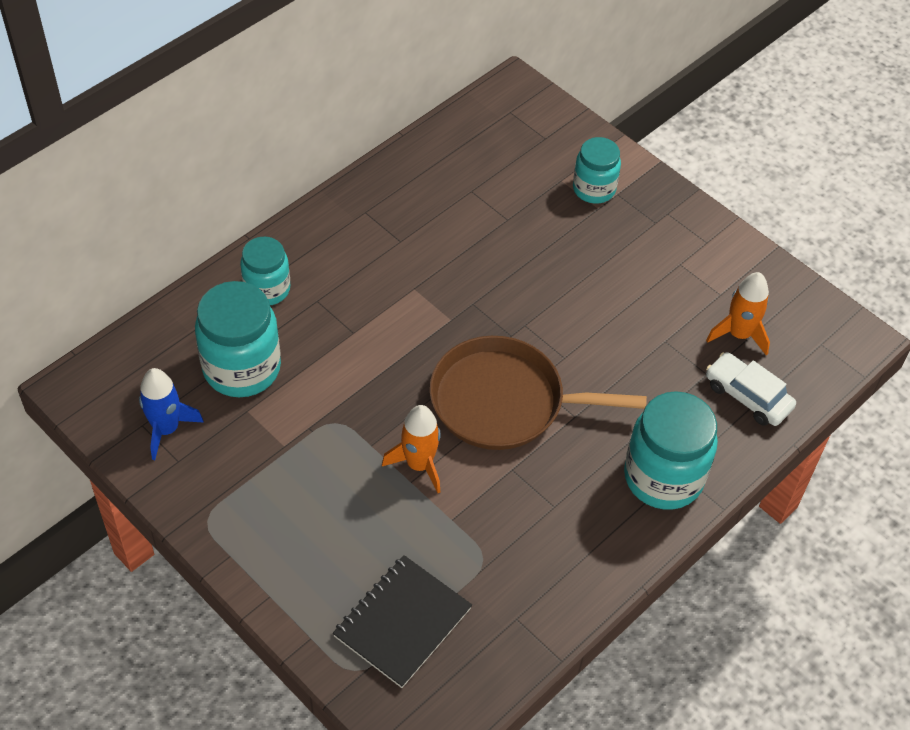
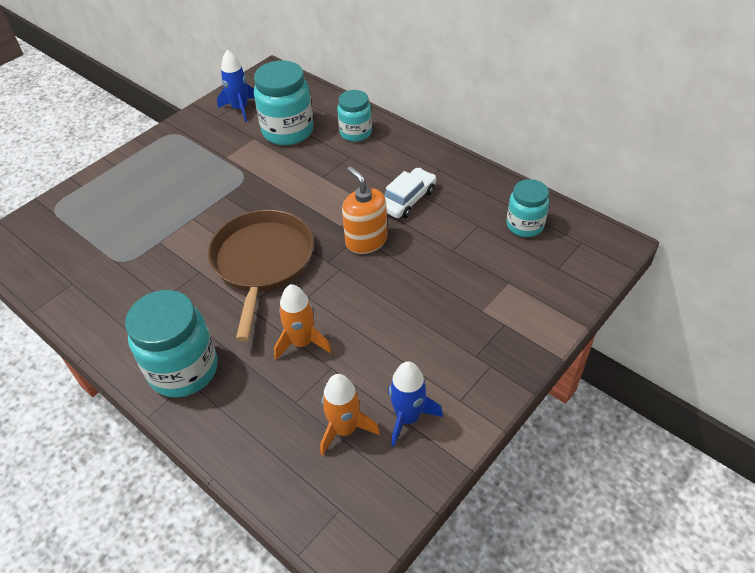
camera: 90 degrees right, 5 degrees down
black notebook [333,555,472,688] -> none
orange rocket [382,405,441,493] -> orange rocket moved to [274,284,332,360]
turquoise jar [573,137,621,204] -> turquoise jar moved to [507,179,549,237]
white car [706,352,796,426] -> white car moved to [384,168,436,218]
none -> orange soap dispenser [342,166,387,254]
none -> blue rocket [388,361,443,447]

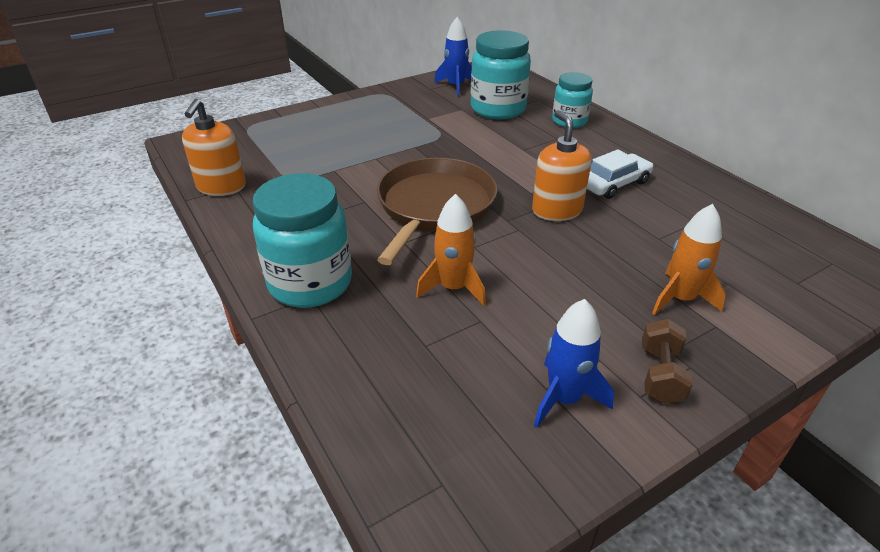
camera: 15 degrees right, 10 degrees down
orange rocket [320,374,380,456] -> orange rocket moved to [652,204,726,315]
turquoise jar [507,179,549,237] -> none
none -> orange soap dispenser [182,99,246,196]
none -> brown dumbbell [642,319,693,404]

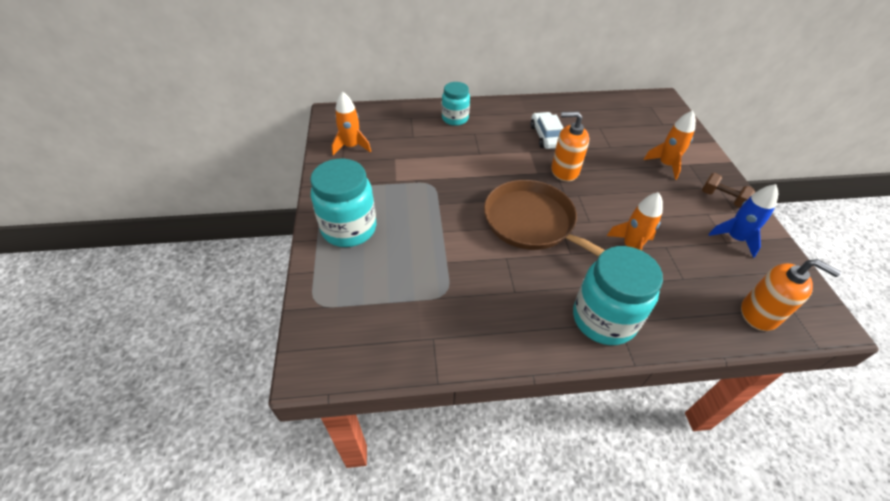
camera: 65 degrees left, 10 degrees up
orange soap dispenser [182,99,246,196] -> orange soap dispenser moved to [741,259,841,331]
blue rocket [434,17,472,97] -> orange rocket [332,91,371,155]
turquoise jar [471,30,531,120] -> turquoise jar moved to [310,159,376,247]

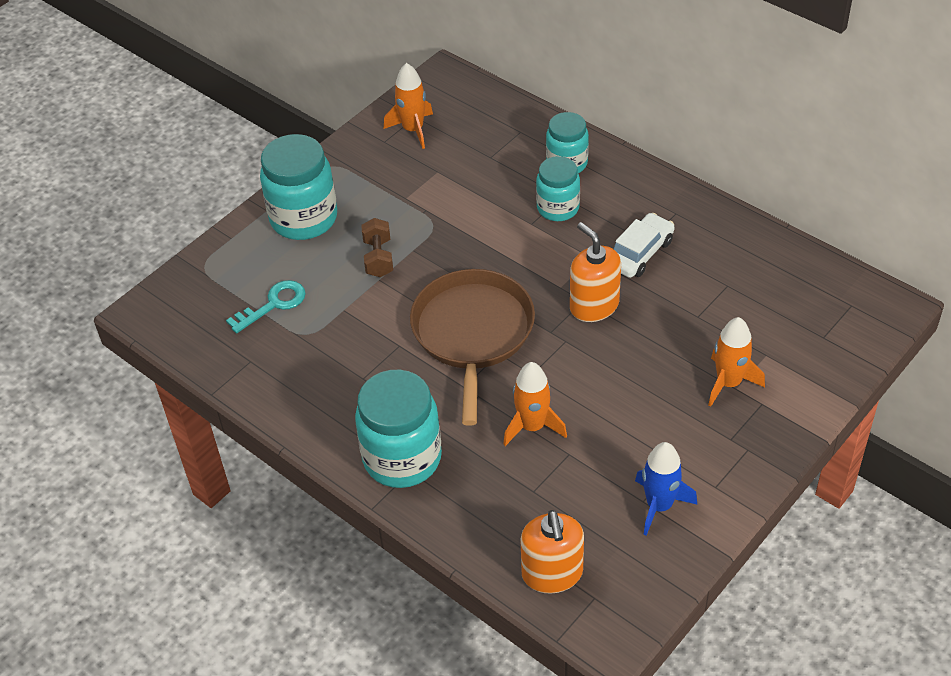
camera: 50 degrees right, 0 degrees up
brown dumbbell [702,173,755,208] -> brown dumbbell moved to [361,218,393,277]
none -> turquoise key [226,280,306,333]
none -> turquoise jar [536,156,580,221]

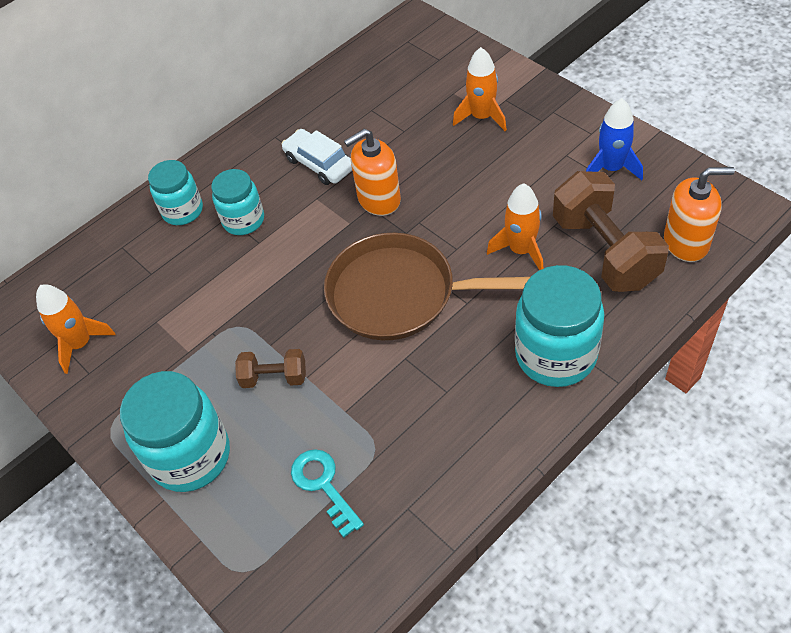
camera: 80 degrees left, 5 degrees up
none -> brown dumbbell [553,171,669,292]

